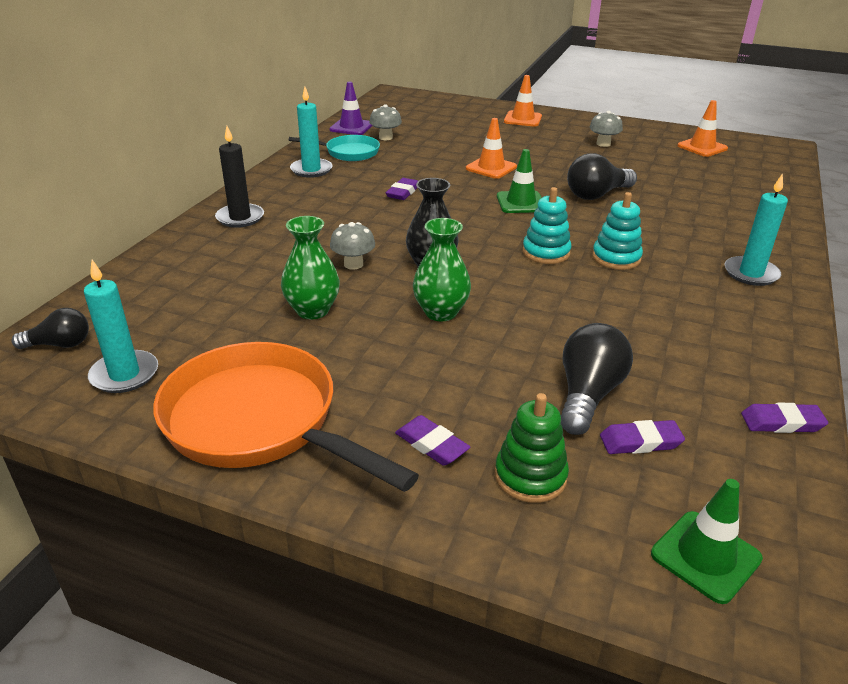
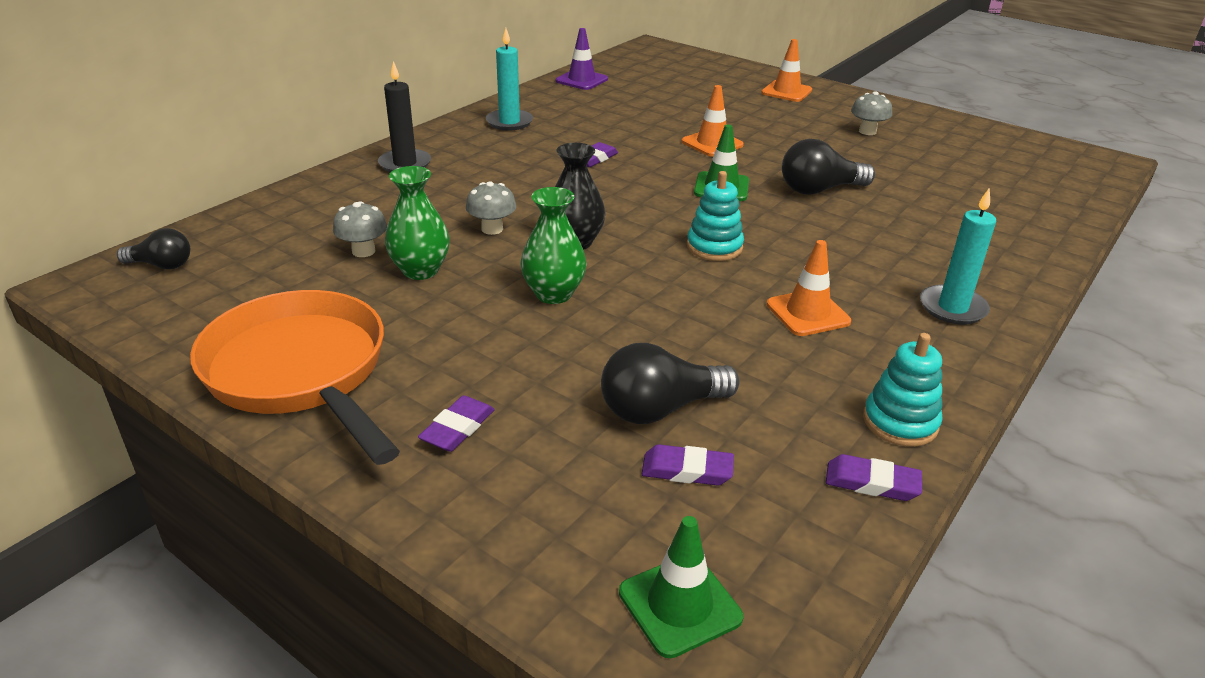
camera: 15 degrees right, 0 degrees up
turquoise candle [84,260,158,393] -> none
turquoise pan [289,135,380,161] -> none
grey mushroom [369,104,402,140] -> grey mushroom moved to [333,202,387,257]
purple eraser [395,415,470,466] -> purple eraser turned 60 degrees clockwise [418,395,495,452]
green stacking toy [495,393,569,503] -> none
black light bulb [561,323,633,435] -> black light bulb turned 150 degrees counterclockwise [601,343,740,424]
turquoise stacking toy [592,192,643,270] -> turquoise stacking toy moved to [863,333,942,447]
orange traffic cone [677,100,728,157] -> orange traffic cone moved to [767,240,851,336]

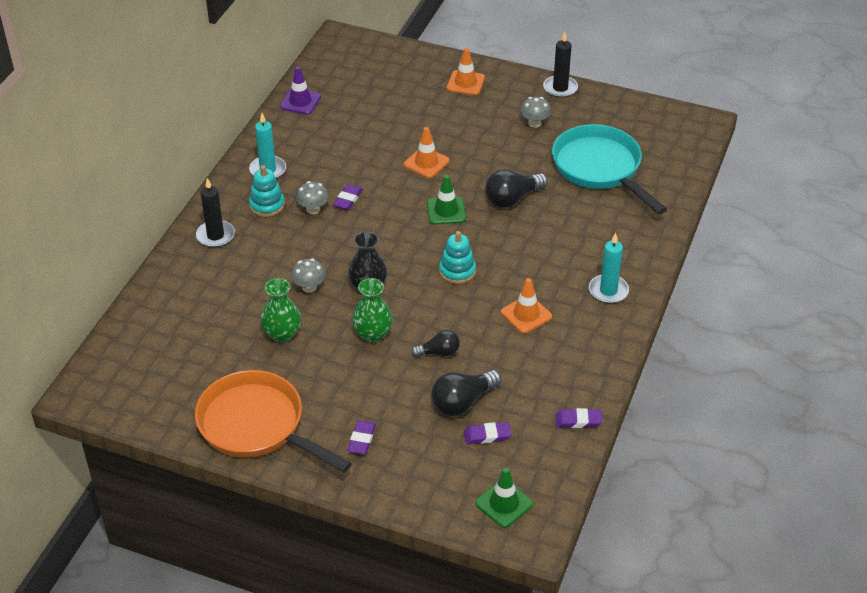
camera: 15 degrees left, 10 degrees up
black light bulb [117,228,190,269] -> black light bulb moved to [411,330,460,357]
grey mushroom [333,202,387,257] -> grey mushroom moved to [296,181,329,214]
turquoise stacking toy [863,333,942,447] -> turquoise stacking toy moved to [249,165,285,217]
none -> black candle [543,32,578,98]
none -> turquoise pan [552,124,667,215]

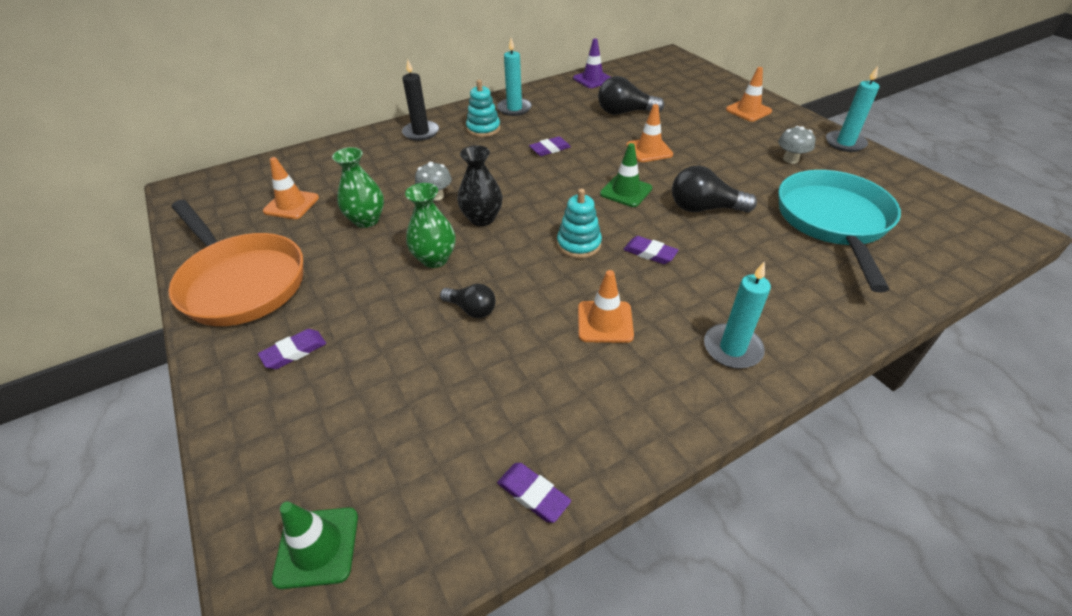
camera: 40 degrees right, 0 degrees up
orange pan [195,370,352,473] -> orange pan turned 150 degrees clockwise [168,200,303,326]
grey mushroom [296,181,329,214] -> none
black light bulb [431,370,501,416] -> black light bulb moved to [598,76,664,115]
purple eraser [464,422,512,444] -> purple eraser moved to [623,236,678,264]
black candle [543,32,578,98] -> turquoise candle [826,66,880,152]
none -> orange traffic cone [263,157,319,219]

